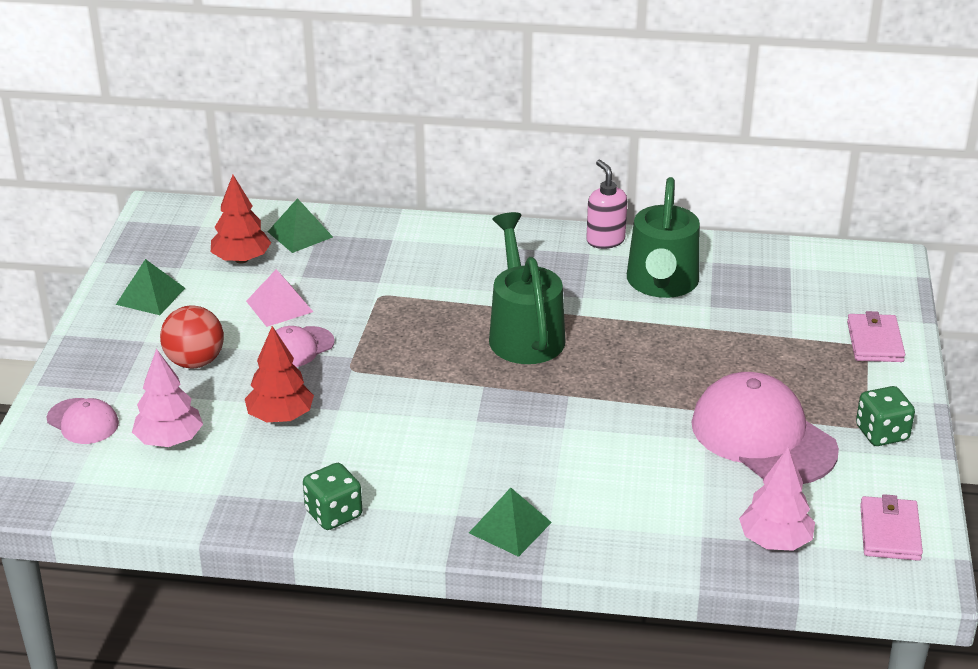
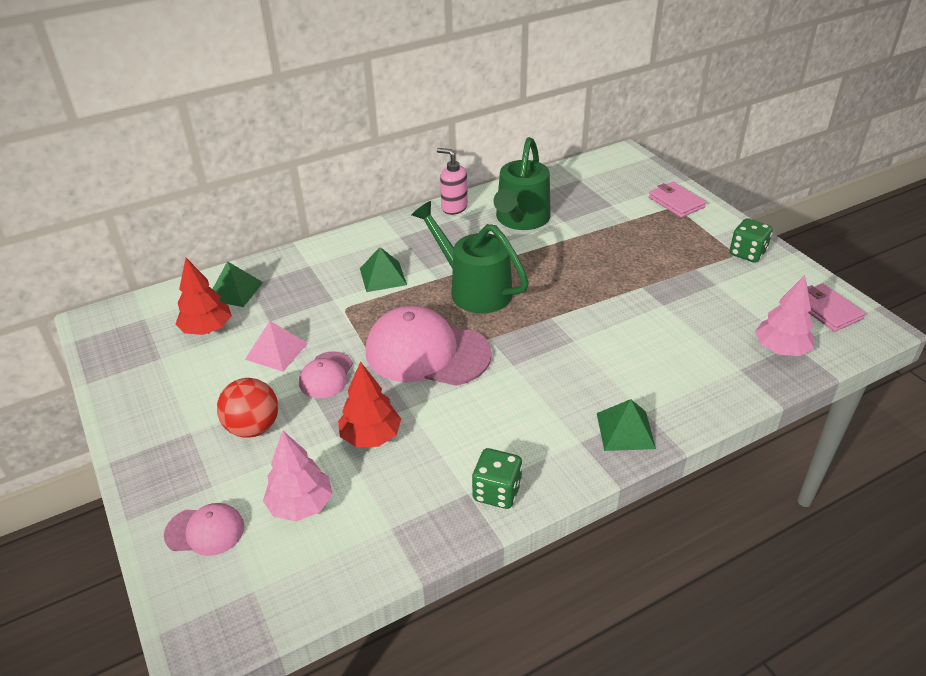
camera: 35 degrees left, 5 degrees up
green pyramid [116,259,185,315] -> green pyramid moved to [360,247,407,292]
green watering can [627,177,700,298] -> green watering can turned 45 degrees clockwise [494,137,551,230]
pink cap [691,372,839,484] -> pink cap moved to [366,305,492,386]

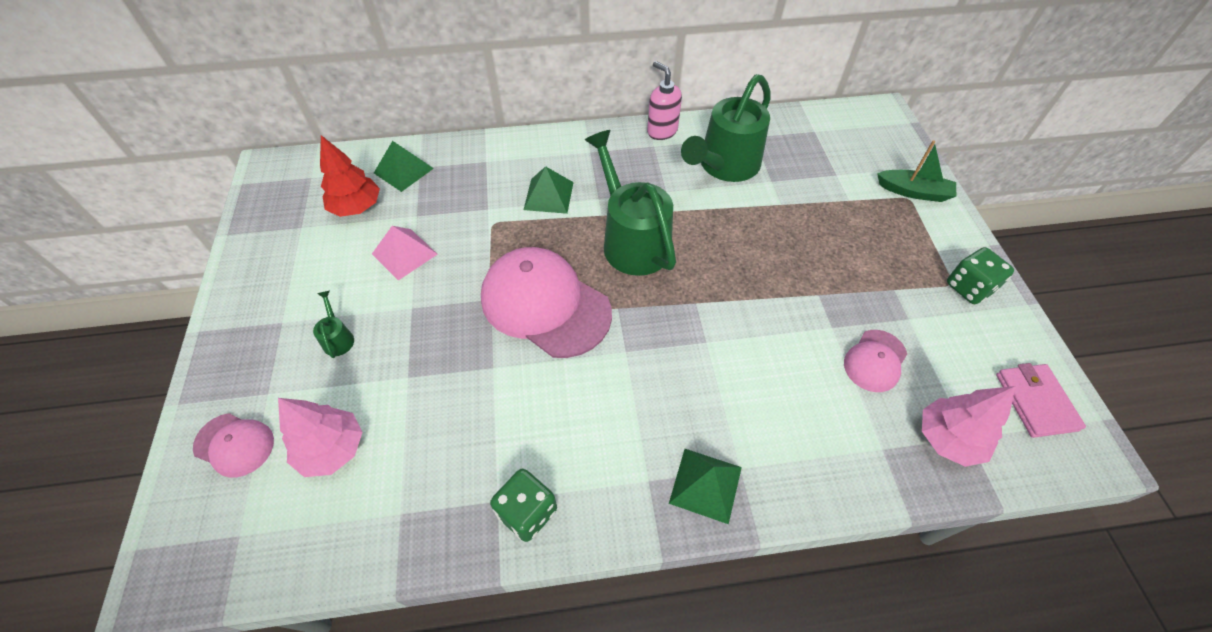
camera: 20 degrees right, 15 degrees up
red ball [217,378,278,438] -> green watering can [313,291,354,358]
pink cap [299,351,353,398] -> pink cap moved to [844,330,907,392]
red tree [338,362,401,447] -> none
pink wallet [649,182,706,218] -> green boat [877,140,956,202]

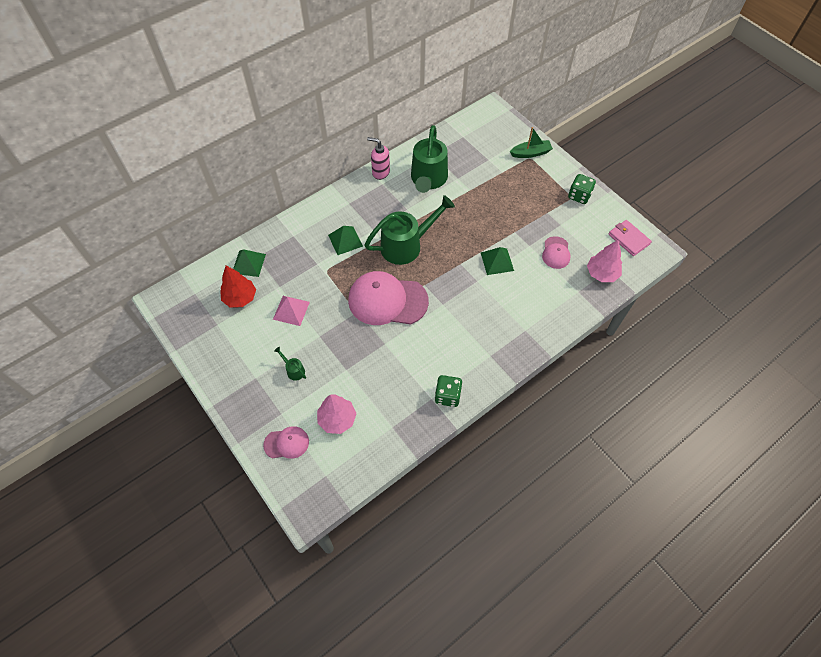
camera: 30 degrees left, 5 degrees up
green watering can [585,130,676,276] -> green watering can turned 120 degrees clockwise [364,195,455,265]
green pyramid [669,449,742,524] -> green pyramid moved to [481,247,514,275]

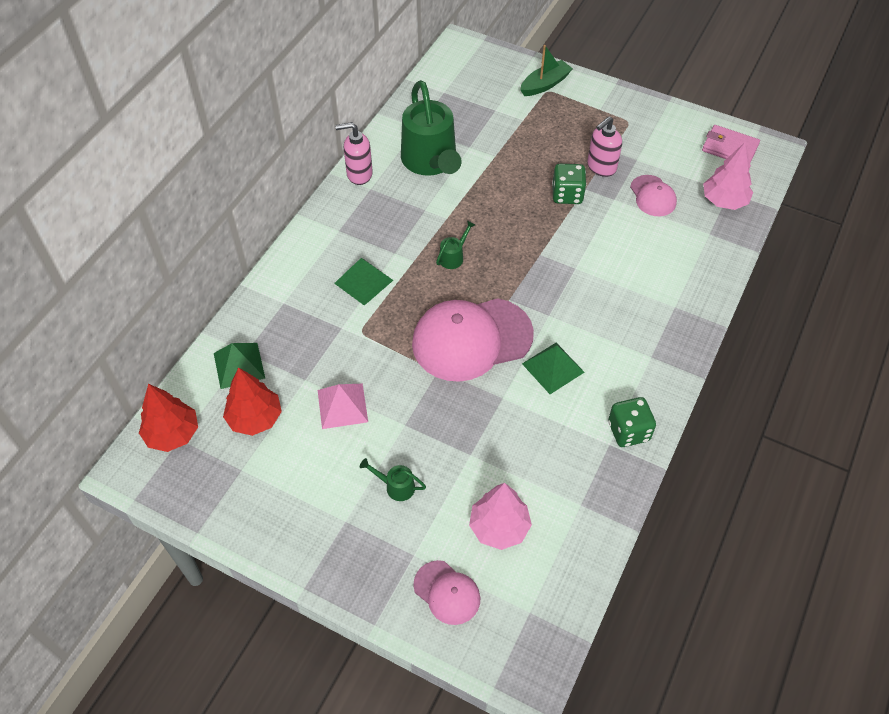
camera: 25 degrees left, 5 degrees down
pink cap [263,426,309,459] -> pink cap turned 75 degrees clockwise [413,560,480,625]
green watering can [364,195,455,265] -> green watering can [436,220,475,269], size x0.40
green pyramid [481,247,514,275] -> green pyramid moved to [522,343,585,394]
green dice [568,174,596,204] -> green dice moved to [552,164,587,204]
none -> red tree [139,384,198,452]
none -> pink soap dispenser [587,116,622,177]

